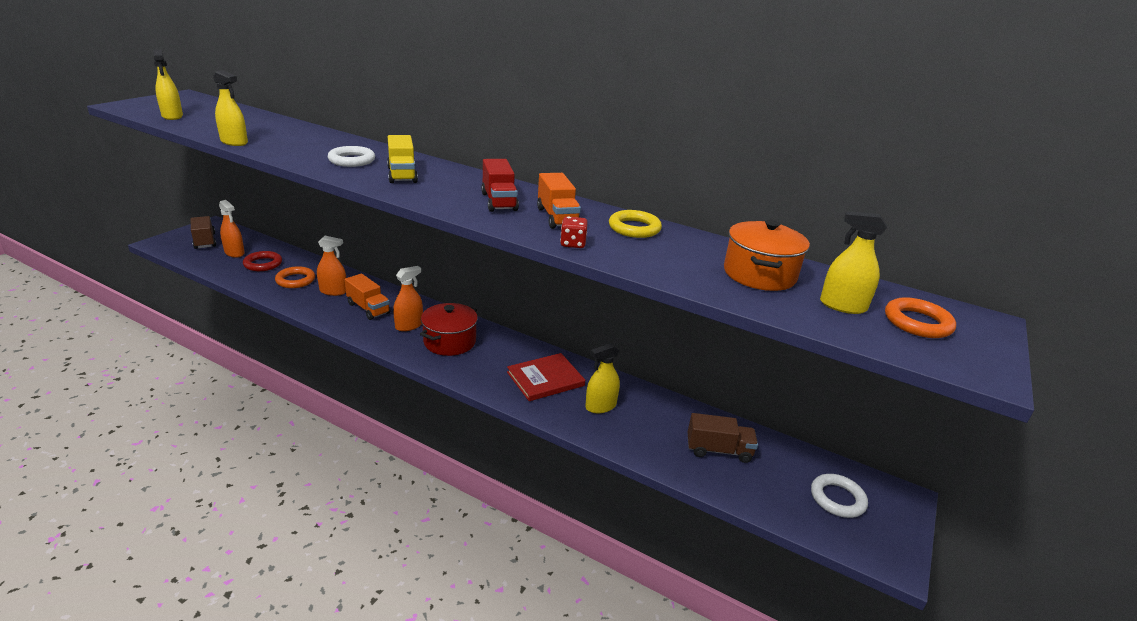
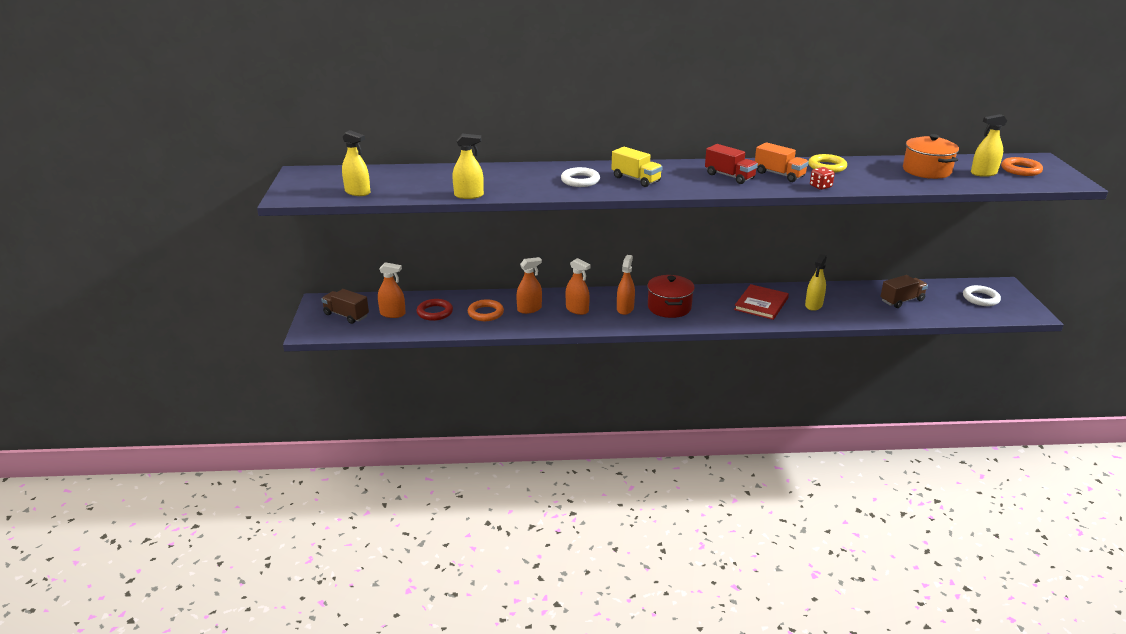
camera: 30 degrees left, 0 degrees up
orange truck [345,274,390,320] -> orange spray bottle [566,258,591,315]

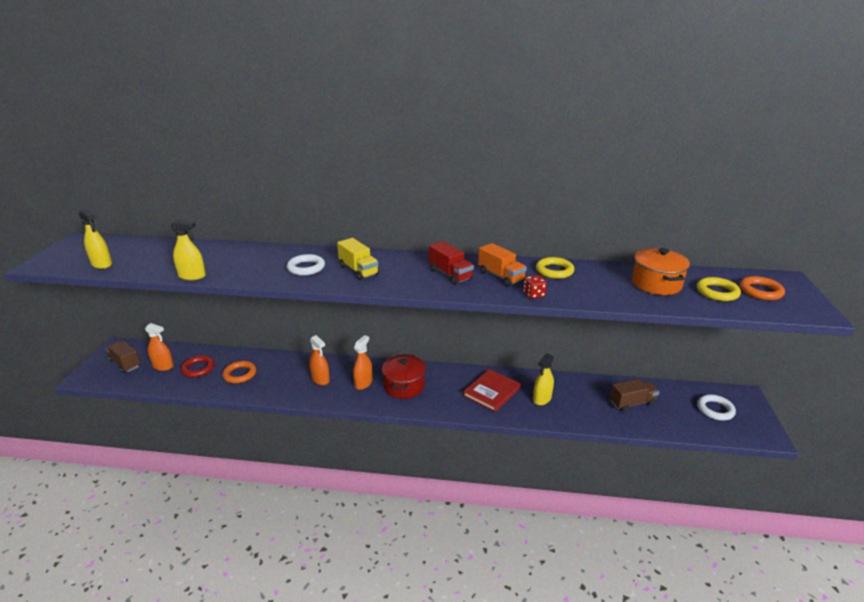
camera: 10 degrees right, 0 degrees up
orange spray bottle [516,257,542,314] -> none
yellow spray bottle [971,114,1007,177] -> yellow ring [697,277,741,301]

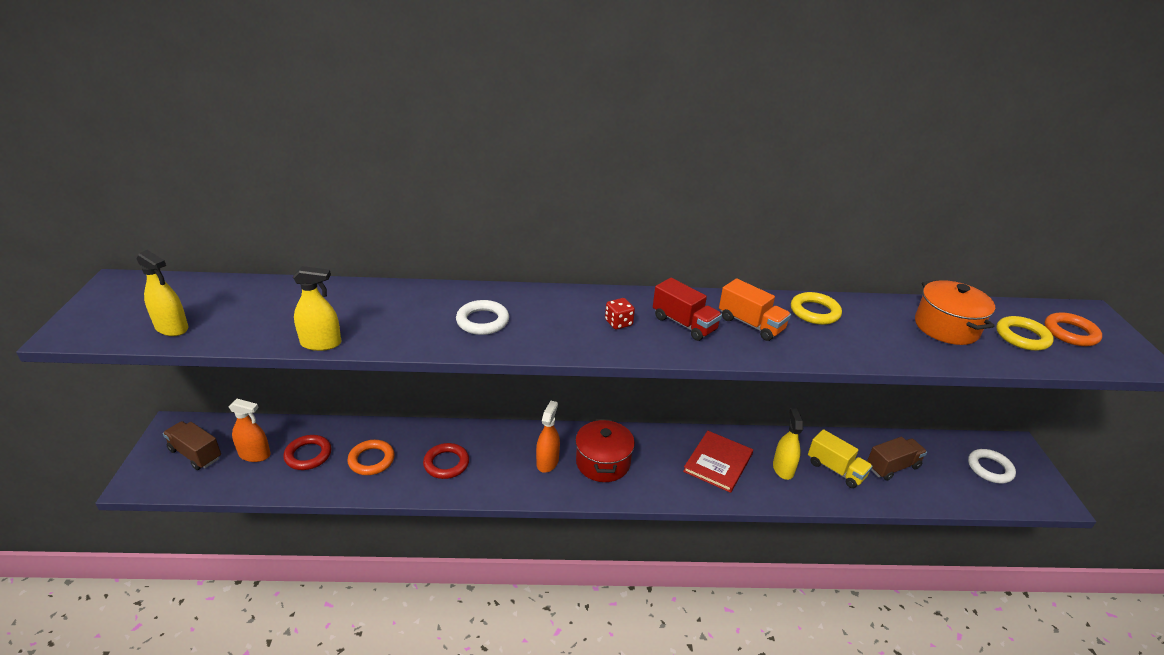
camera: 10 degrees left, 5 degrees up
orange spray bottle [309,335,330,385] -> none
yellow truck [337,238,379,280] -> yellow truck moved to [808,429,873,488]
red dice [523,275,547,299] -> red dice moved to [605,298,635,330]
yellow spray bottle [533,353,554,405] -> yellow spray bottle turned 150 degrees clockwise [773,408,803,480]
none -> red ring [423,443,469,479]

